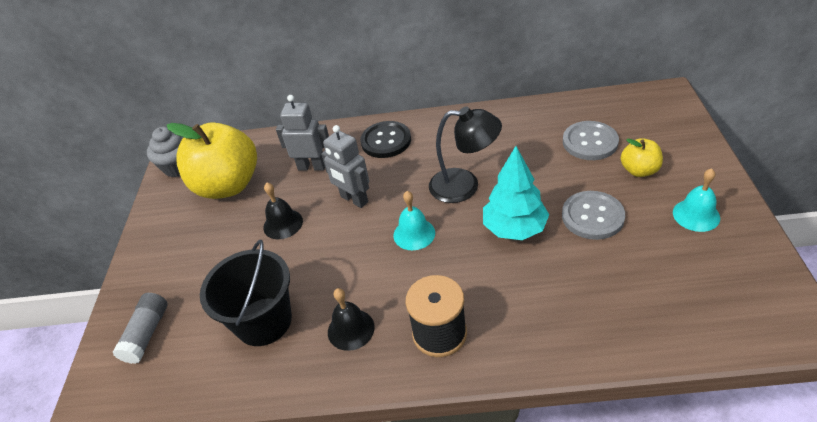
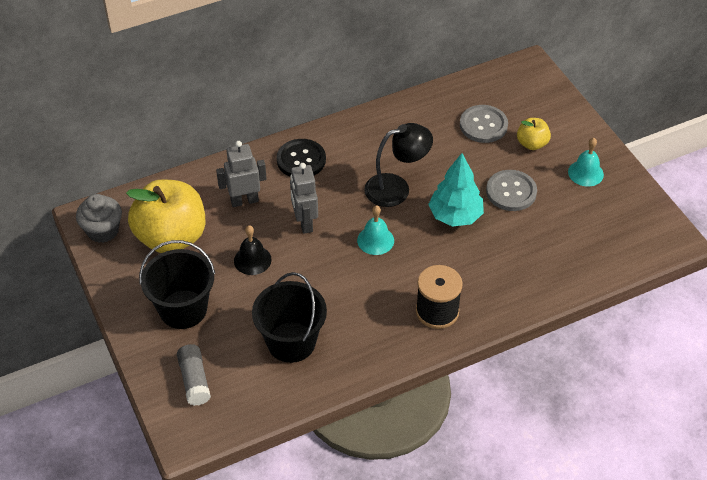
camera: 30 degrees left, 5 degrees up
grey robot [321,125,369,208] -> grey robot turned 60 degrees clockwise [290,163,318,234]
black bell [328,288,375,351] -> none
none -> black bucket [139,240,215,329]

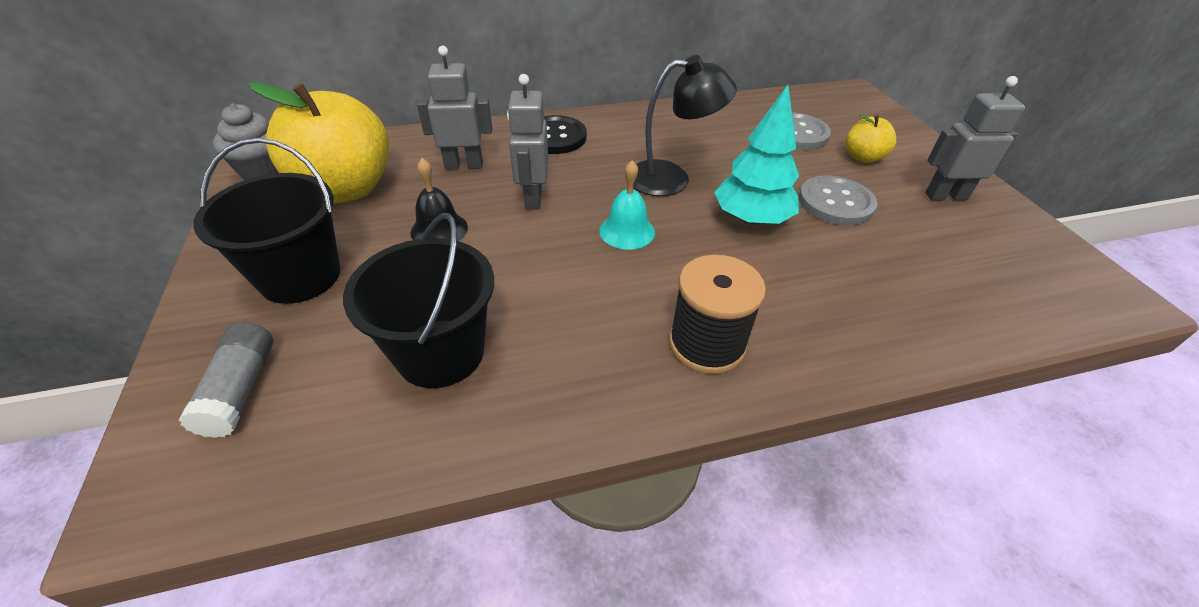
camera: 10 degrees right, 5 degrees down
turquoise bell [568,138,604,187] -> grey robot [925,76,1025,201]

